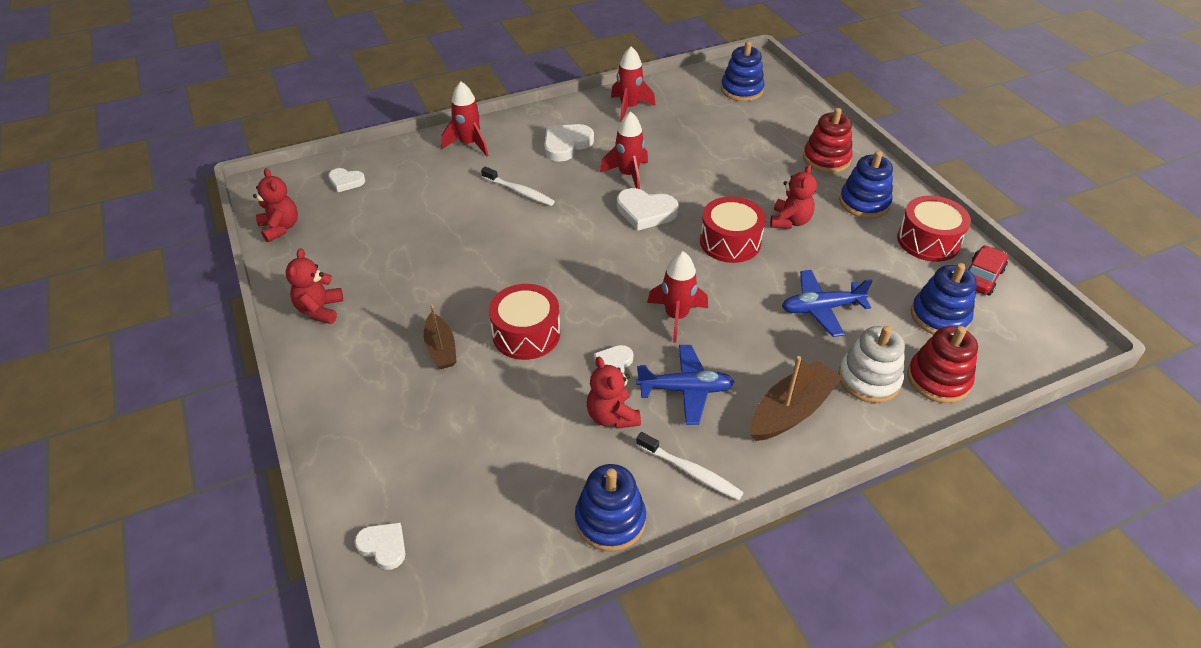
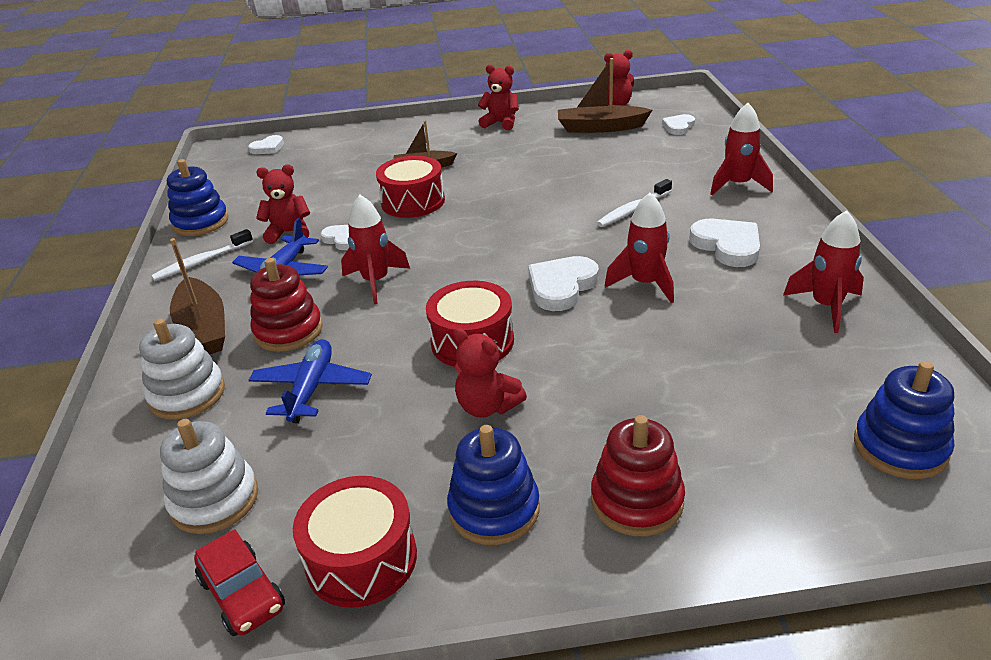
camera: 110 degrees right, 10 degrees down
red stacking toy [907,326,978,403] -> red stacking toy moved to [250,258,323,352]
blue stacking toy [911,263,977,335] -> white stacking toy [160,419,258,534]
none -> brown boat [558,58,652,133]

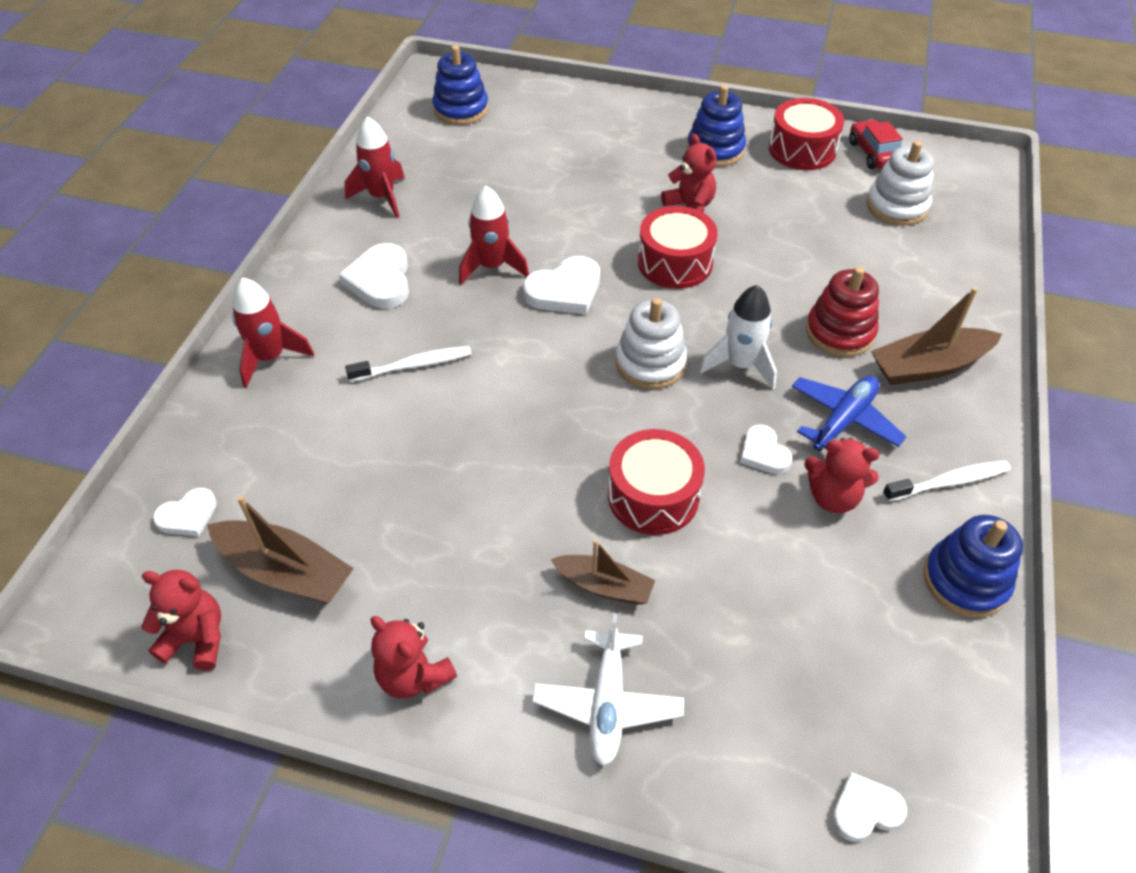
camera: 160 degrees left, 15 degrees up
white stacking toy [139,319,225,420] -> white stacking toy moved to [616,298,687,389]
brown boat [170,238,225,355] -> brown boat turned 105 degrees counterclockwise [871,287,1002,385]
blue plane [249,339,372,423] -> none
red rocket [341,195,410,304] -> white rocket [699,285,777,390]
red stacking toy [591,415,685,537] -> none
none -> white plane [532,613,684,766]

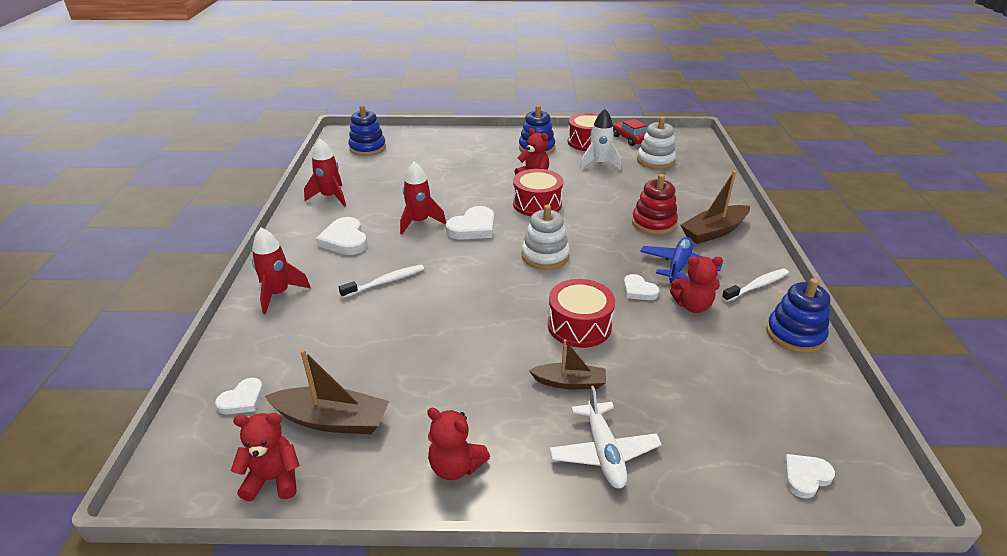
camera: 15 degrees left, 15 degrees down
white rocket [699,285,777,390] -> white rocket moved to [580,109,621,170]

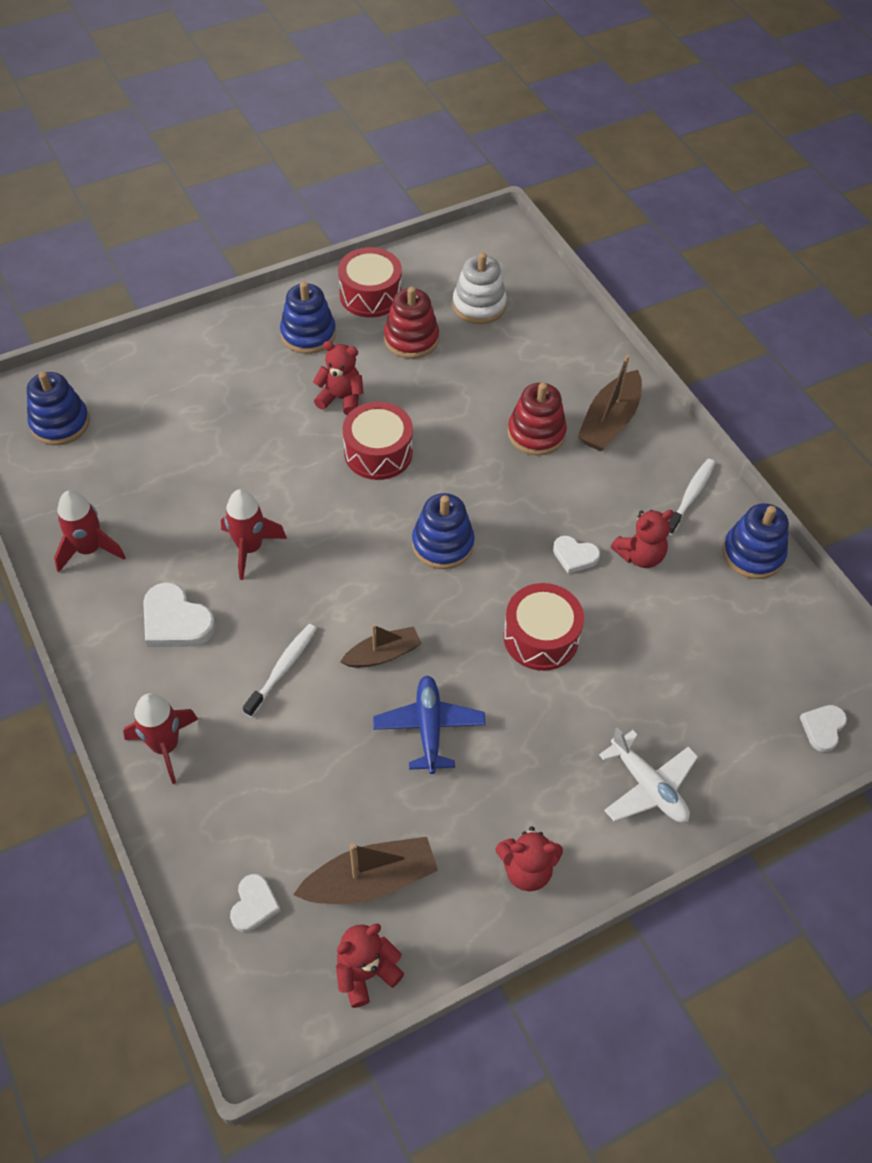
camera: 30 degrees left, 20 degrees up
white heart [446,206,494,240] -> none
white stacking toy [522,205,570,270] -> blue stacking toy [412,493,475,569]
brown boat [529,339,606,389] -> brown boat moved to [340,624,422,668]
white rocket [580,109,621,170] -> red stacking toy [384,287,439,359]
red car [613,119,647,146] -> none
blue plane [640,237,722,283] -> blue plane moved to [373,676,486,774]

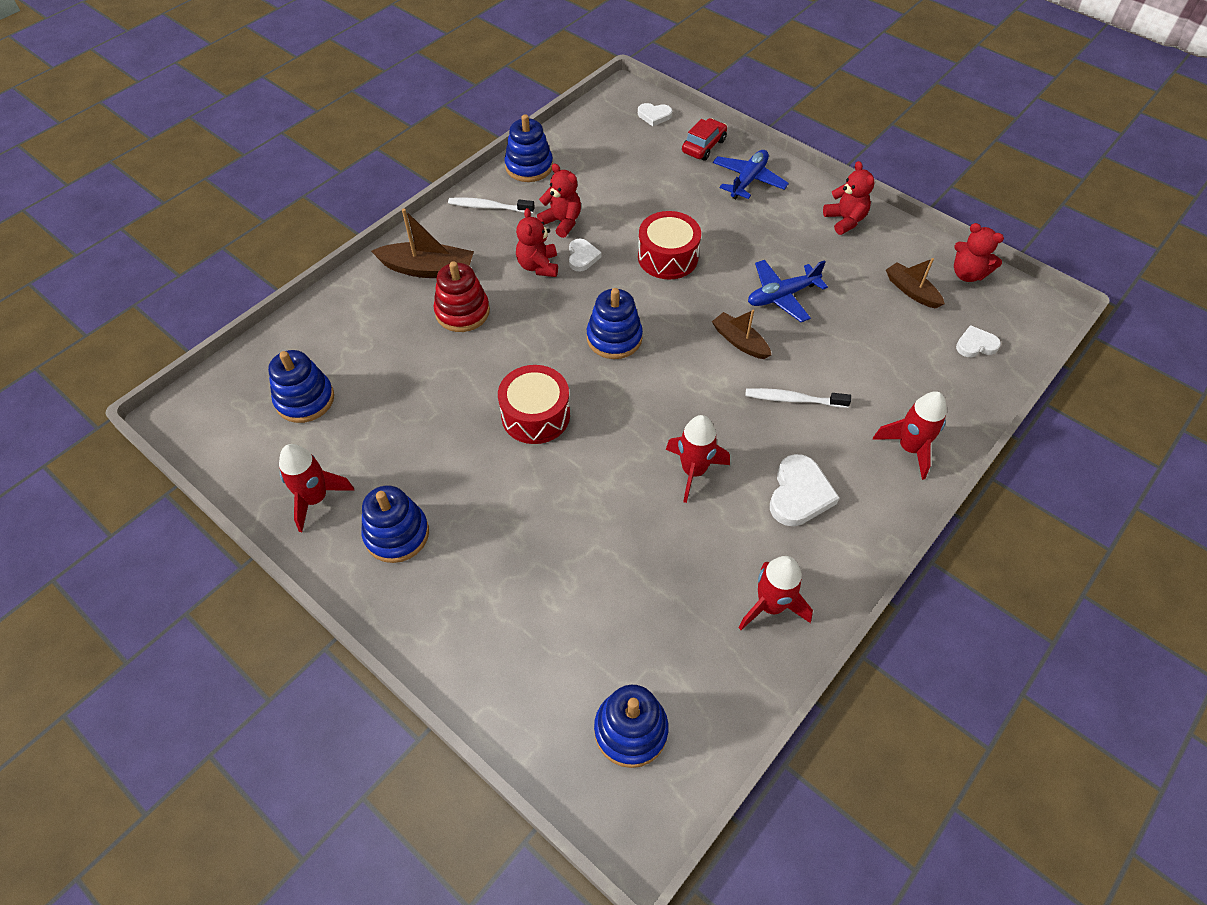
camera: 110 degrees left, 0 degrees up
brown boat [293,837,438,904] -> brown boat [886,258,945,309], size x0.65
red teddy bear [313,341,364,415] -> red teddy bear moved to [516,208,558,277]
red drum [338,247,402,317] -> red rocket [279,444,355,532]
red stacking toy [384,287,439,359] -> none
white stacking toy [452,253,507,324] -> blue stacking toy [268,350,334,423]
white plane [599,727,698,822] -> blue plane [713,150,789,199]
none -> red car [682,118,727,161]

